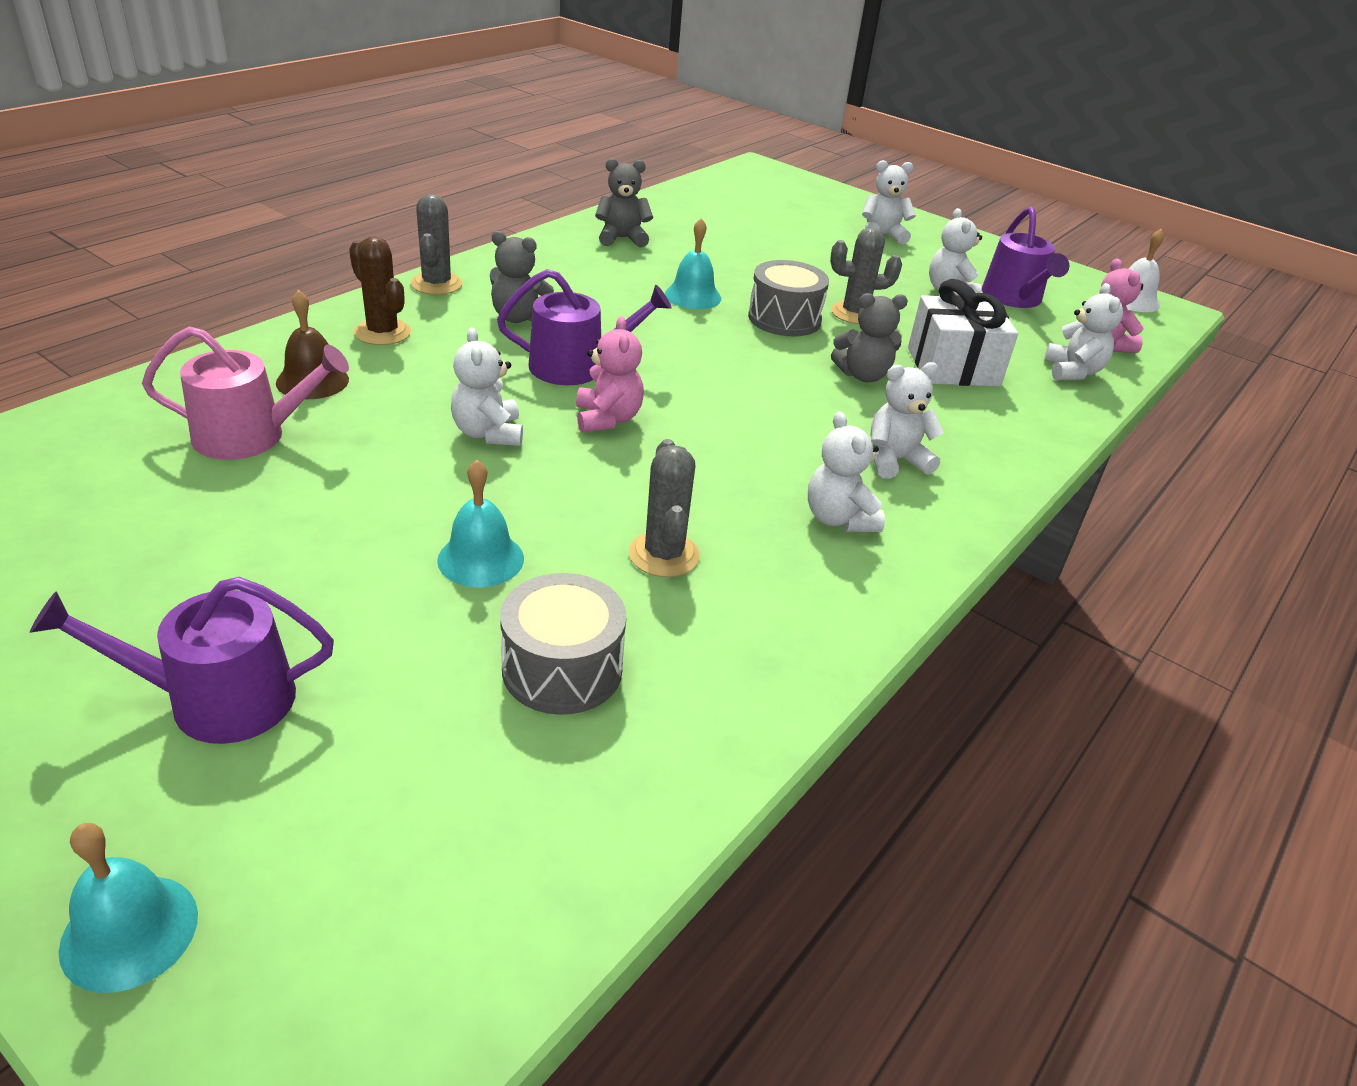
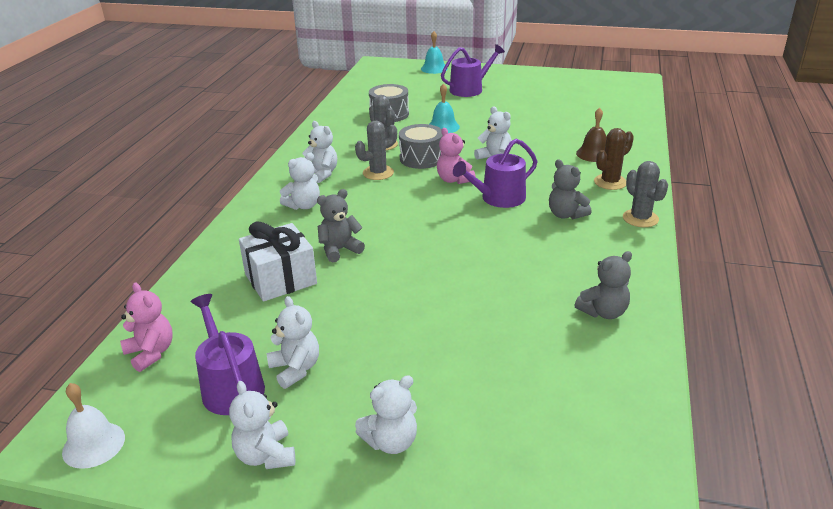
camera: 160 degrees right, 5 degrees down
pink watering can [142,326,349,460] -> none
brown cactus [349,237,411,345] -> brown cactus turned 60 degrees counterclockwise [594,128,634,190]
grey teddy bear [490,231,554,323] -> grey teddy bear turned 120 degrees counterclockwise [549,159,592,219]
turquoise bell [665,218,721,309] -> none
grey drum [748,260,829,336] -> grey drum moved to [399,124,443,169]
grey cactus [830,228,902,324] -> grey cactus moved to [355,120,397,180]
white teddy bear [1044,283,1123,380] -> white teddy bear moved to [229,381,295,469]

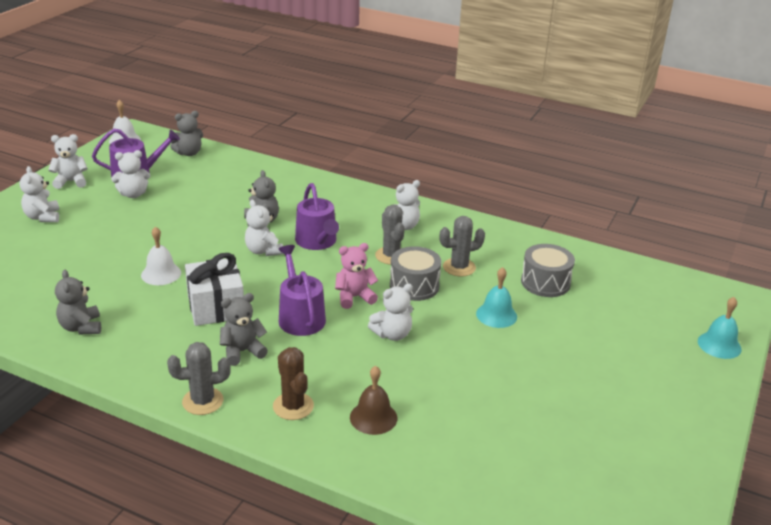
camera: 100 degrees right, 0 degrees up
pink teddy bear [120,283,173,372] -> grey teddy bear [170,111,203,156]
white gift [239,222,317,301] -> white gift moved to [185,253,244,326]
white teddy bear [280,153,320,210] -> white teddy bear moved to [245,199,283,256]
purple watering can [441,44,505,97] -> purple watering can moved to [295,183,339,250]
none -> white bell [141,227,181,285]

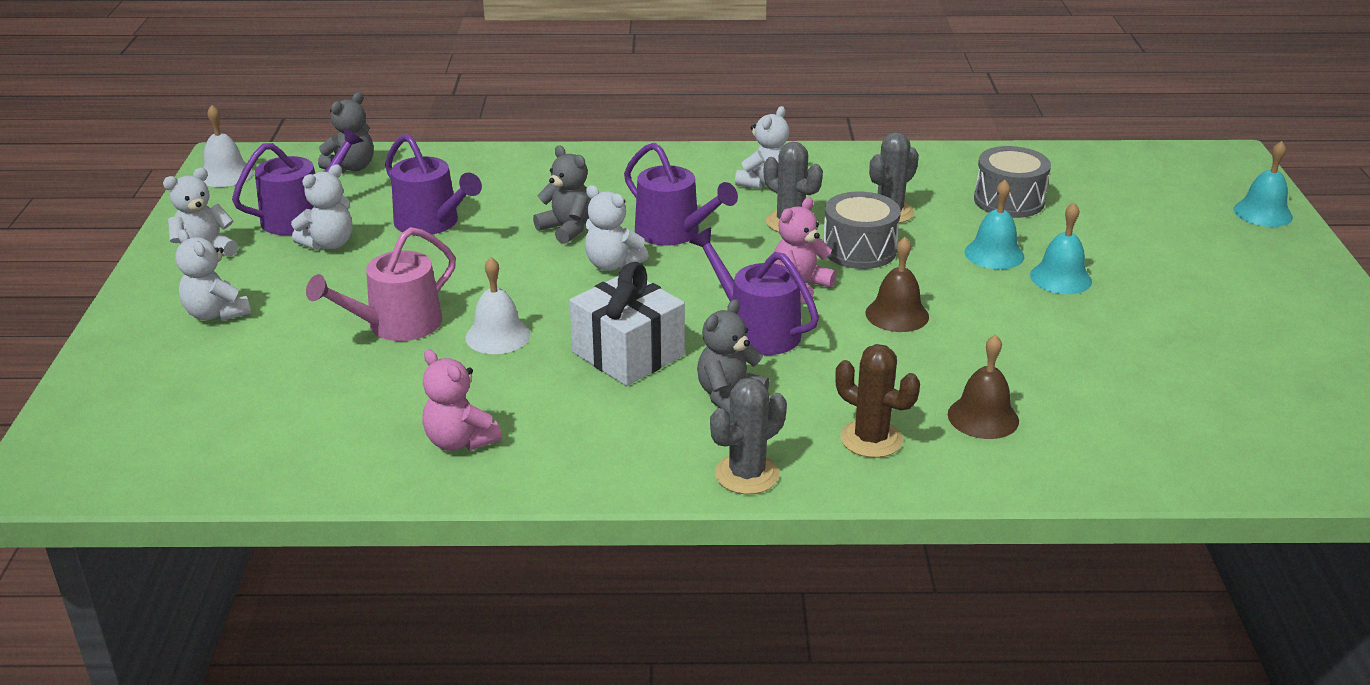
camera: 25 degrees left, 0 degrees up
grey teddy bear [55,270,101,334] -> pink teddy bear [422,349,502,451]
white teddy bear [368,284,413,341] -> brown bell [865,237,929,332]
none -> pink watering can [306,227,456,341]
none -> purple watering can [385,134,482,235]
none -> turquoise bell [1030,203,1092,294]

